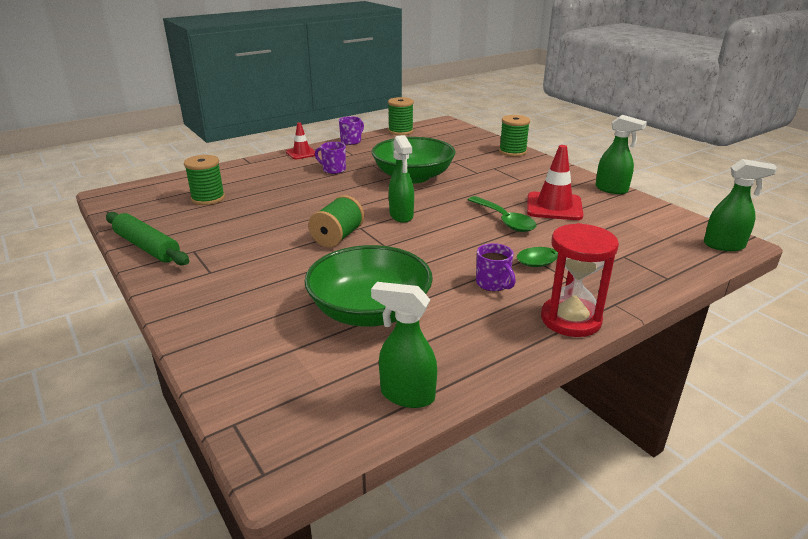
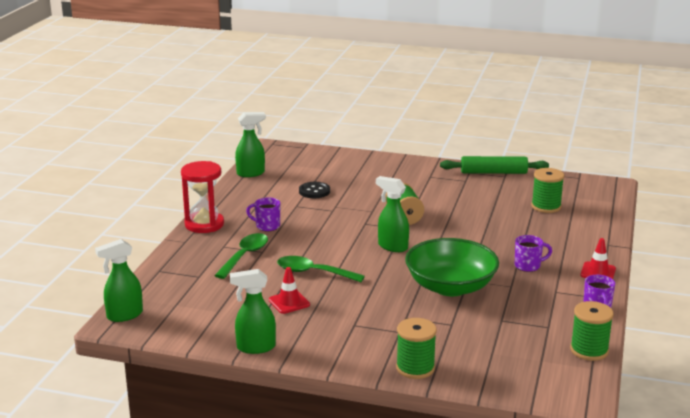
camera: 140 degrees right, 5 degrees down
green bowl [304,245,433,327] -> black button [299,182,330,198]
red traffic cone [527,145,583,220] -> red traffic cone [269,267,310,314], size x0.60

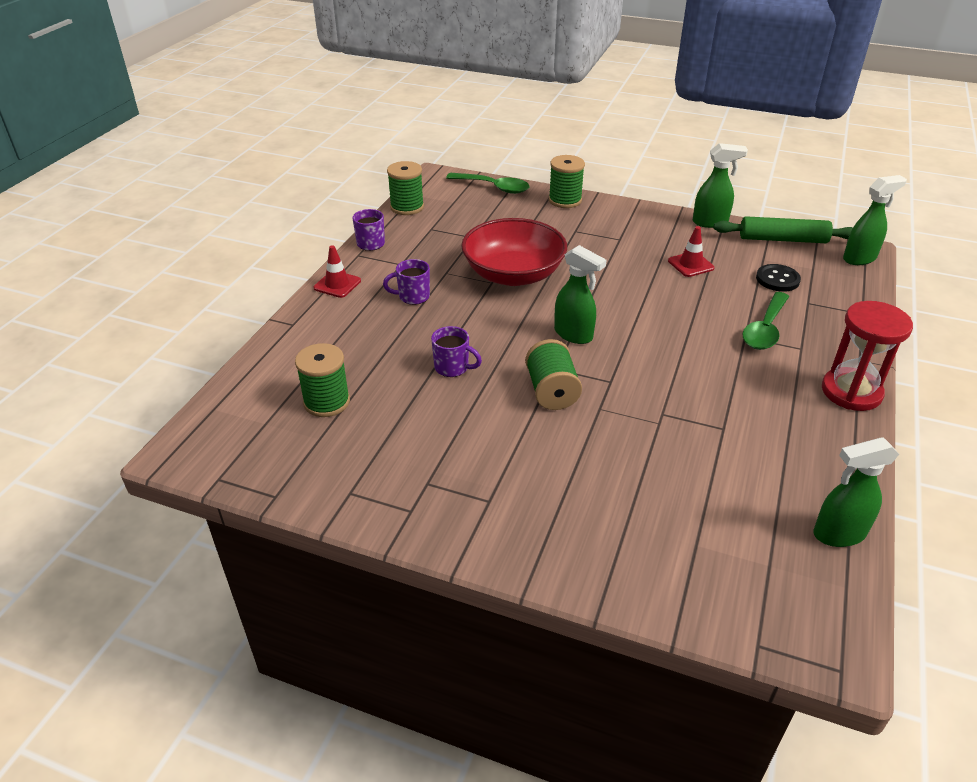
camera: 175 degrees left, 15 degrees up
purple mug [246,198,280,231] -> purple mug moved to [431,326,482,377]
green spoon [277,256,365,282] -> green spoon moved to [446,173,530,194]
black button [299,182,330,198] -> black button moved to [756,264,801,292]
green bowl [405,238,499,296] -> red bowl [461,218,567,286]
green rolling pin [440,156,549,174] -> green rolling pin moved to [714,216,853,243]

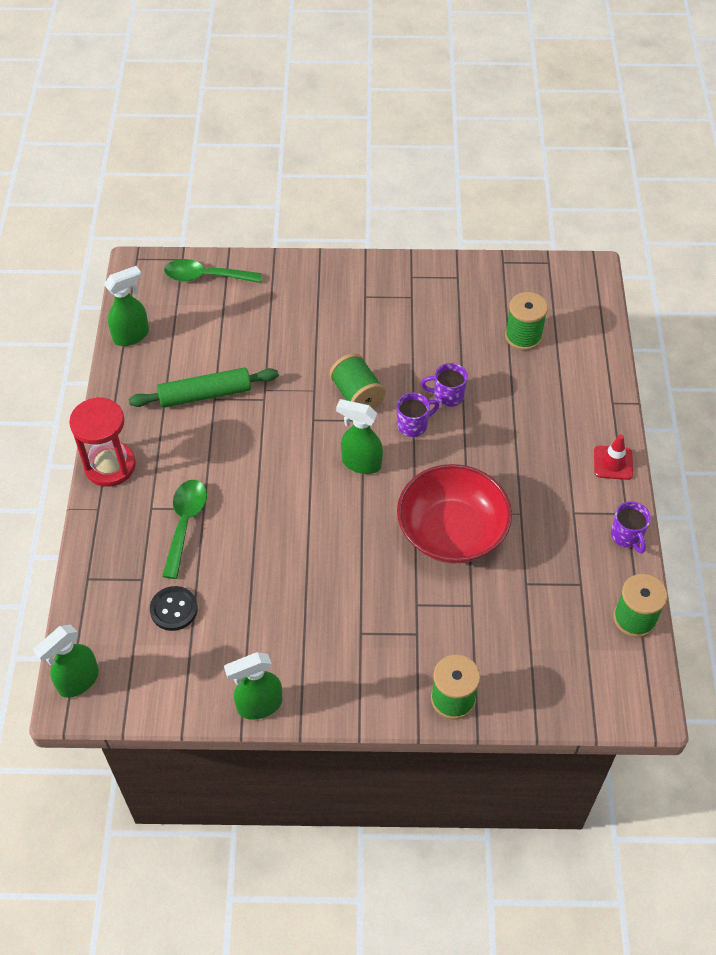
camera: 160 degrees right, 15 degrees up
purple mug [383,259,430,305] -> purple mug moved to [397,392,439,437]
green spoon [446,173,530,194] -> green spoon moved to [164,259,262,283]
red traffic cone [668,226,715,277] -> none
green rolling pin [714,216,853,243] -> green rolling pin moved to [129,367,279,408]

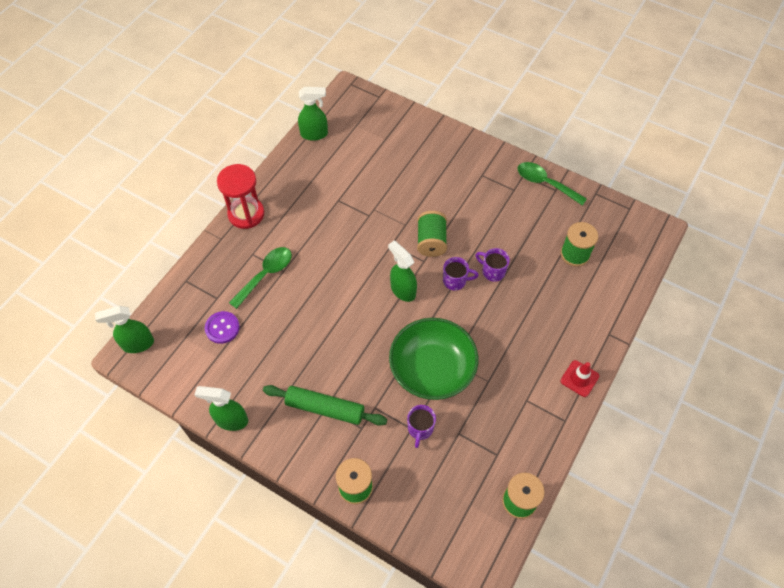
camera: 30 degrees right, 5 degrees up
green rolling pin [129,367,279,408] -> green rolling pin moved to [263,385,387,426]
black button [150,586,198,631] -> purple button [205,311,240,344]
green spoon [164,259,262,283] -> green spoon moved to [518,162,587,206]
red bowl [397,464,512,563] -> green bowl [389,318,478,400]
purple mug [611,502,651,554] -> purple mug moved to [407,405,436,448]

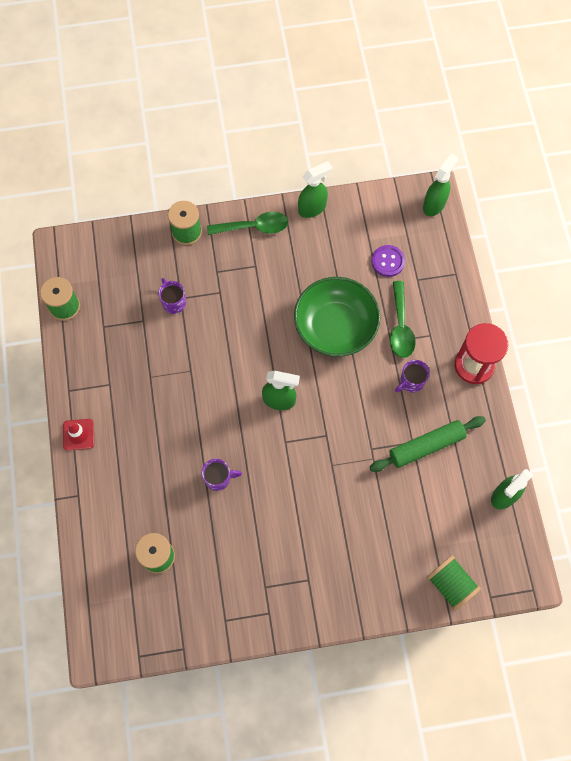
camera: 140 degrees right, 10 degrees up
green rolling pin [263,385,387,426] -> green rolling pin moved to [369,416,486,472]
green bowl [389,318,478,400] -> green bowl moved to [294,277,380,357]
green spool [417,211,447,257] -> green spool moved to [427,555,481,611]
purple mug [443,257,479,290] -> purple mug moved to [395,360,430,393]
green spoon [518,162,587,206] -> green spoon moved to [207,212,288,235]

